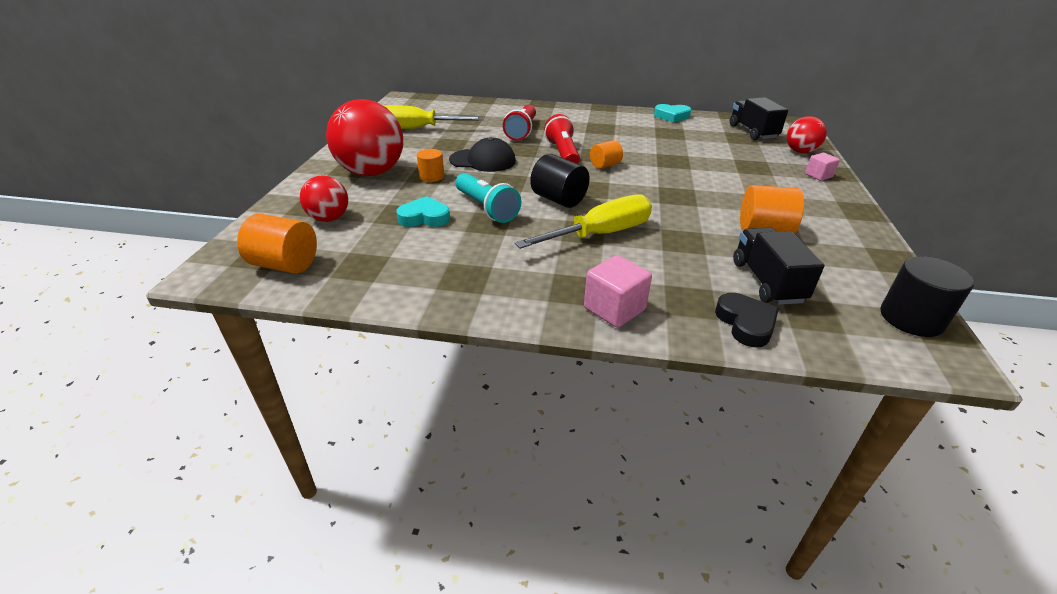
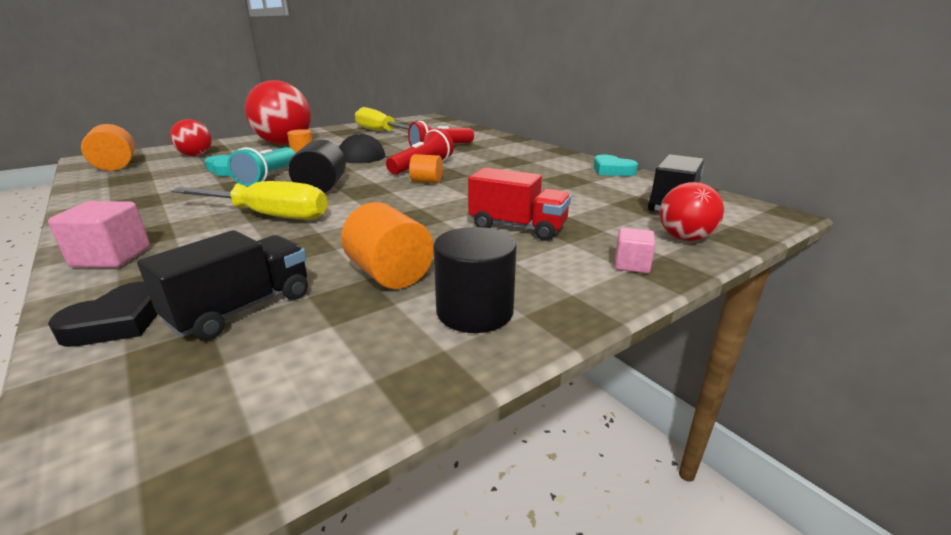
camera: 45 degrees right, 10 degrees down
black cylinder [880,256,974,337] -> black cylinder moved to [433,227,516,333]
none -> red truck [468,167,571,241]

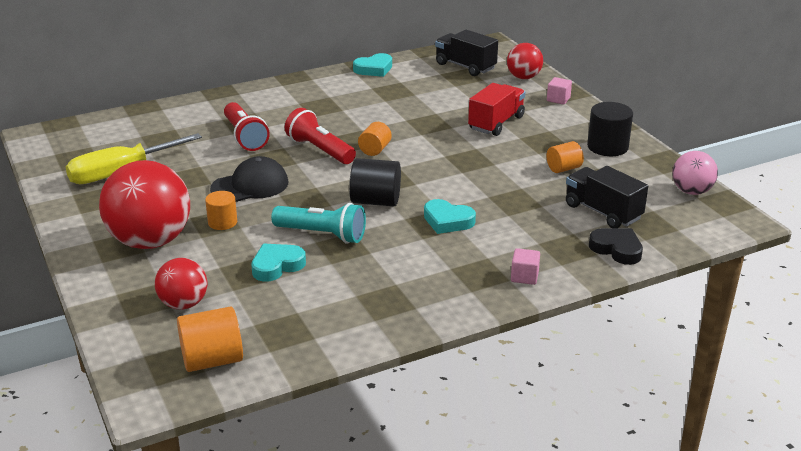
camera: 80 degrees left, 5 degrees up
pink cube [48,201,150,268] -> pink cube [511,248,540,285], size x0.63
yellow screwdriver [171,181,328,220] -> turquoise heart [424,199,476,234]
orange cylinder [341,202,434,289] -> orange cylinder [546,141,584,173], size x0.63
none -> pink ball [672,151,718,195]

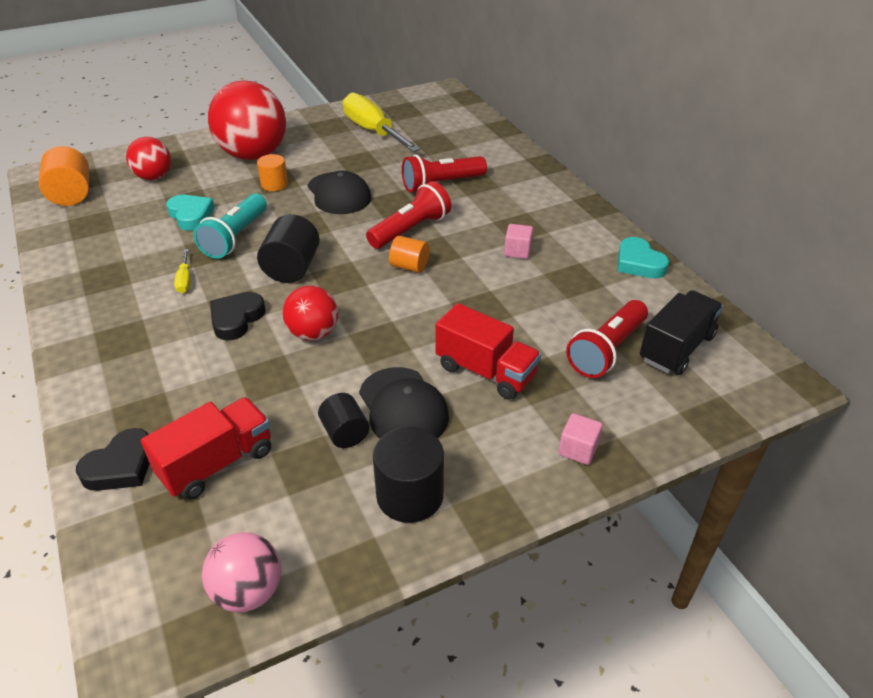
camera: 90 degrees right, 10 degrees up
turquoise heart [424,199,476,234] -> black heart [210,292,265,340]
red ball [507,43,543,79] -> red ball moved to [283,286,338,341]
pink cube [511,248,540,285] -> pink cube moved to [504,224,533,259]
orange cylinder [546,141,584,173] -> black cylinder [318,393,370,448]
black truck [566,166,648,228] -> red truck [141,397,271,500]
none -> yellow screwdriver [174,249,190,293]
none -> black cap [359,367,449,439]
none -> red flashlight [566,300,648,378]

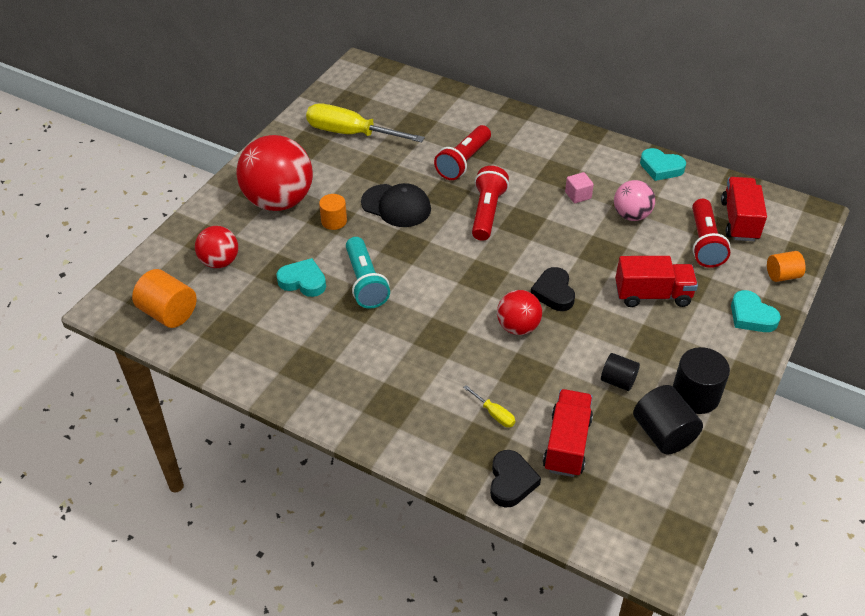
camera: 35 degrees left, 5 degrees up
yellow screwdriver [174,249,190,293] -> yellow screwdriver moved to [463,385,515,427]
pink ball [202,532,281,612] -> pink ball moved to [614,180,655,221]
black heart [210,292,265,340] -> black heart moved to [531,267,575,311]
black cylinder [257,214,320,283] -> black cylinder moved to [633,385,703,455]
black cap [359,367,449,439] -> none
orange cylinder [389,236,429,273] -> orange cylinder moved to [767,251,806,282]
pink cube [558,413,603,465] -> turquoise heart [731,290,781,332]
black truck [640,290,723,375] -> red truck [721,177,767,241]

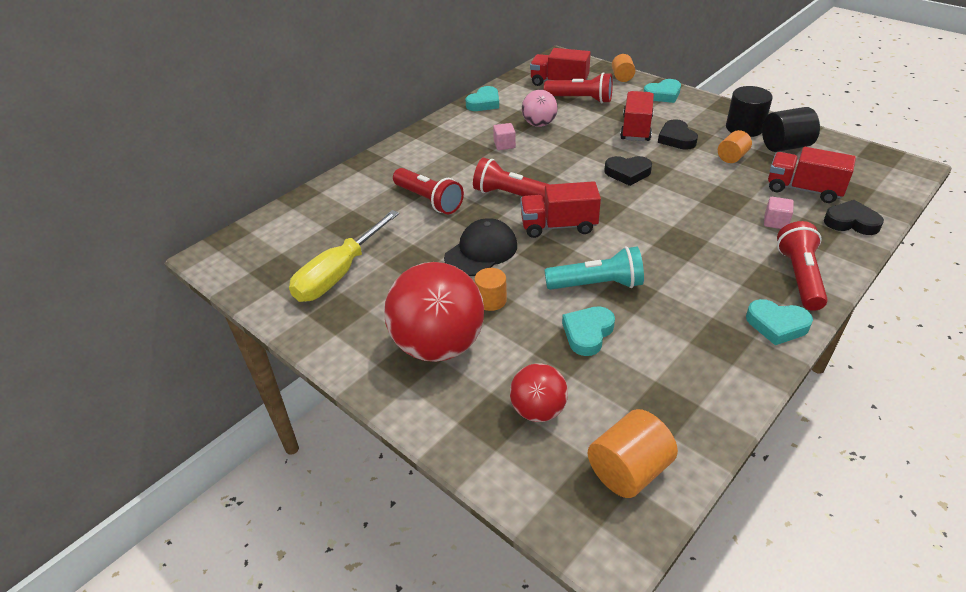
camera: 75 degrees left, 5 degrees down
yellow screwdriver [463,385,515,427] -> pink cube [764,197,794,229]
red ball [497,290,542,335] -> none
black cylinder [601,353,640,391] -> orange cylinder [718,130,752,163]
none -> red truck [520,181,601,238]
none -> black heart [658,119,698,150]
none -> turquoise heart [746,299,813,345]
none -> red flashlight [777,221,828,311]

